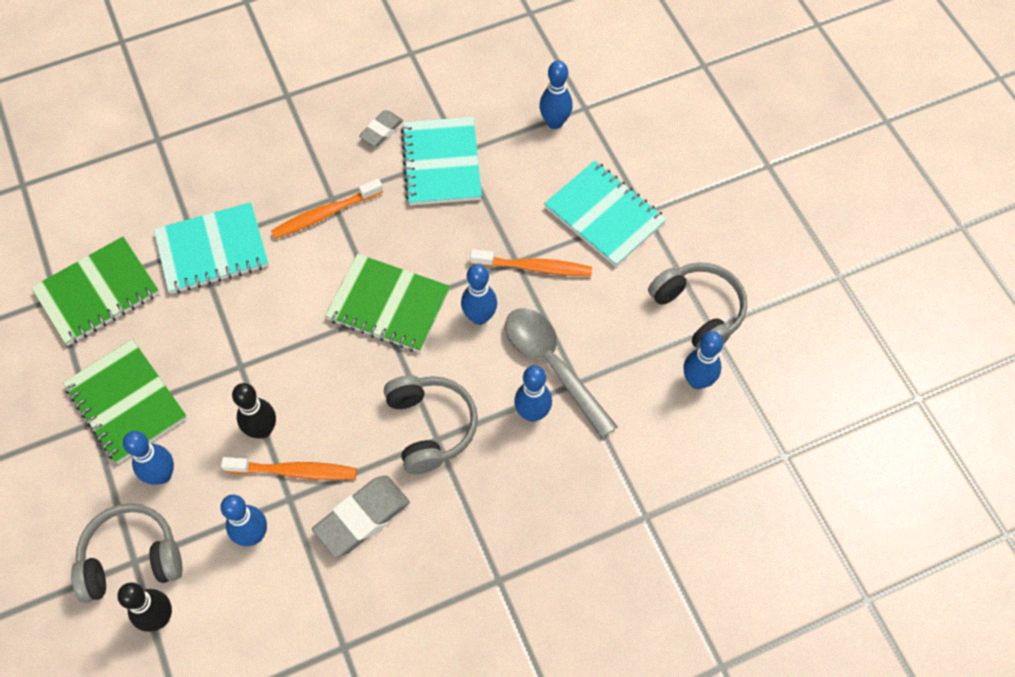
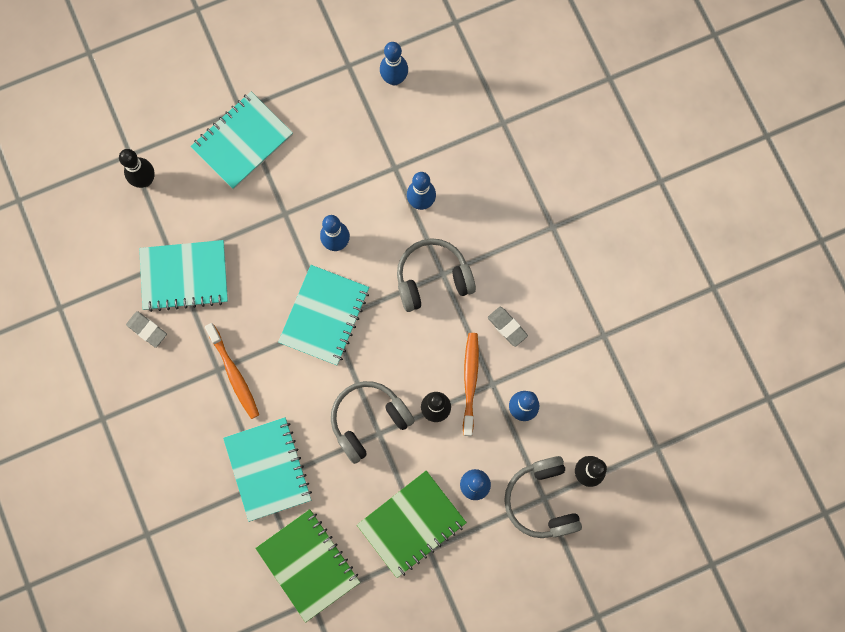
camera: 90 degrees left, 15 degrees up
grey eraser [312,475,410,557] -> grey eraser [488,307,528,347], size x0.59
green notebook [325,254,450,352] -> turquoise notebook [278,265,369,365]
orange toothbrush [470,249,592,276] -> none
grey spoon [505,308,618,438] -> none
blue bowling pin [539,60,573,129] -> black bowling pin [119,149,155,188]
grey headphones [648,263,747,349] -> grey headphones moved to [331,381,415,464]

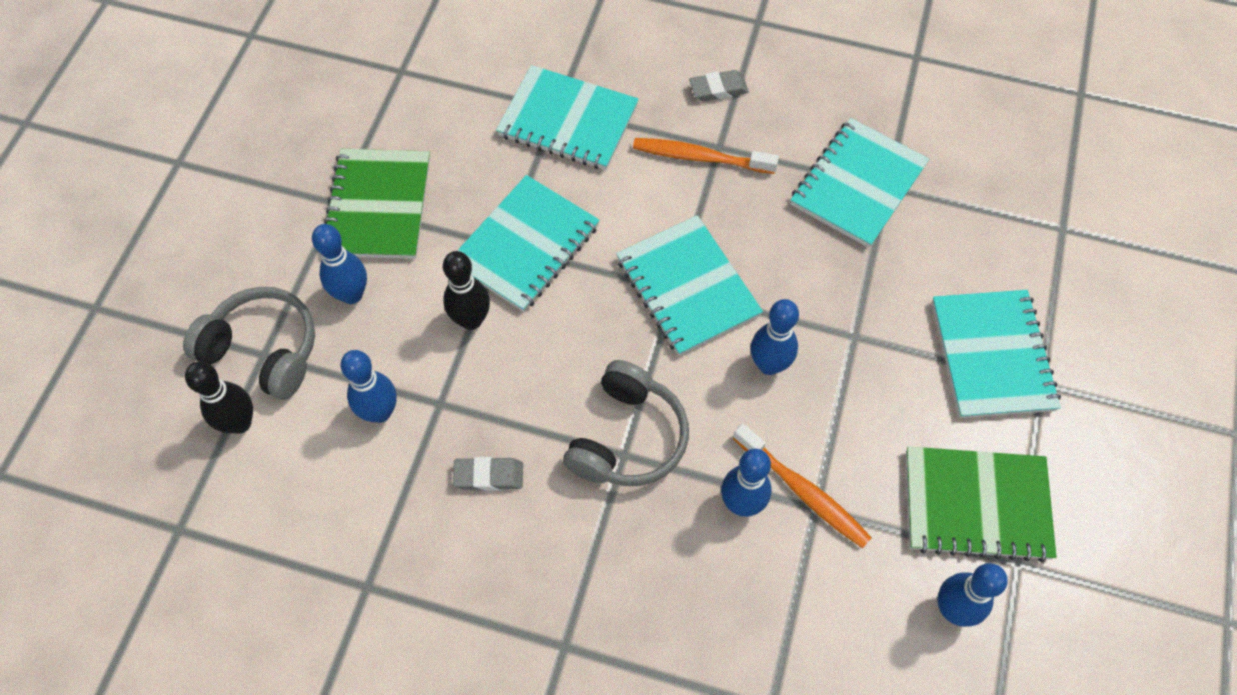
camera: 130 degrees right, 15 degrees down
black bowling pin [119,149,155,188] -> none
grey eraser [126,311,167,348] -> grey eraser moved to [689,70,749,101]
green notebook [255,509,360,623] -> green notebook moved to [906,446,1057,562]
grey headphones [331,381,415,464] -> turquoise notebook [457,175,600,312]
orange toothbrush [463,333,479,436] -> orange toothbrush moved to [733,423,872,548]

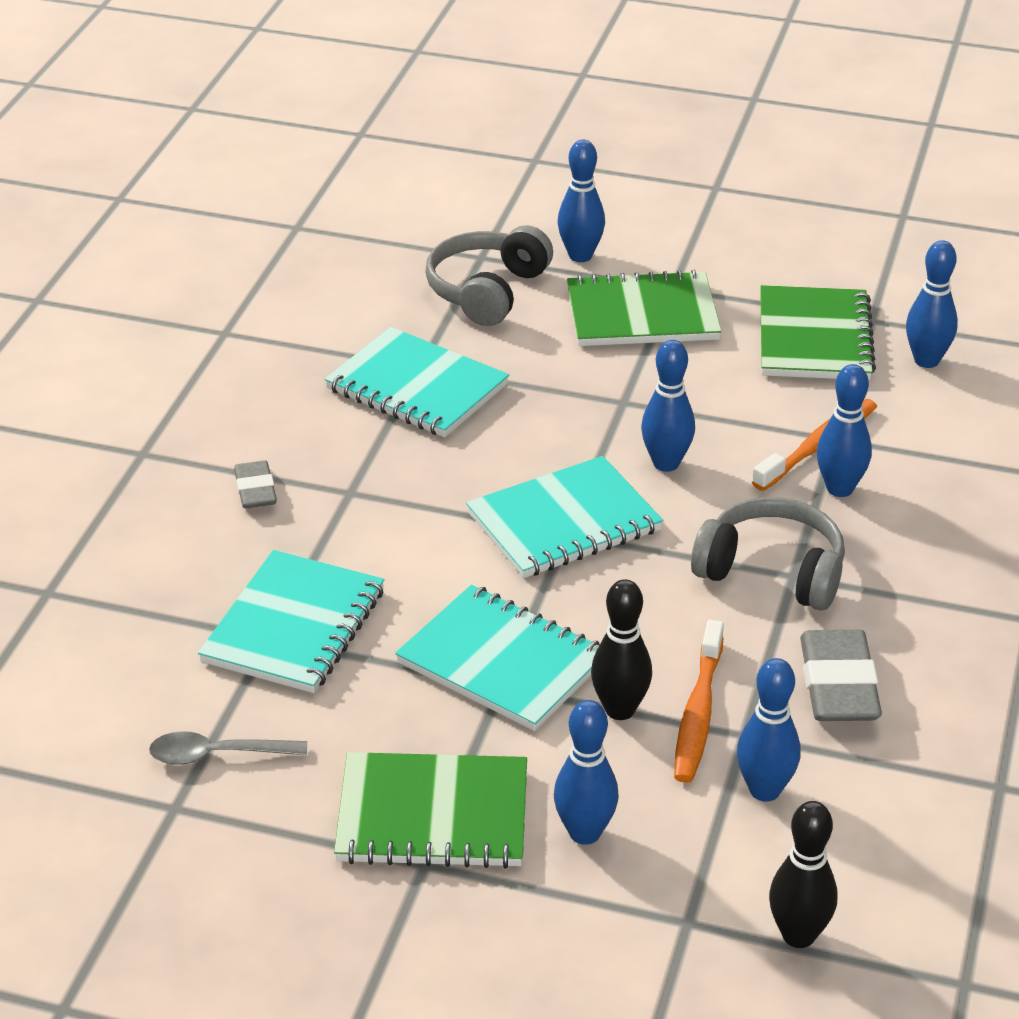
camera: 90 degrees left, 25 degrees down
grey headphones [183,287,315,400] -> grey headphones moved to [425,225,553,326]
grey eraser [453,457,523,491] -> grey eraser [800,630,882,721], size x1.70
orange toothbrush [633,138,779,174] -> orange toothbrush moved to [674,620,724,783]
turquoise notebook [932,290,1061,418] -> green notebook [567,270,722,346]
none -> grey spoon [149,731,307,765]
none -> blue bowling pin [558,139,605,262]

